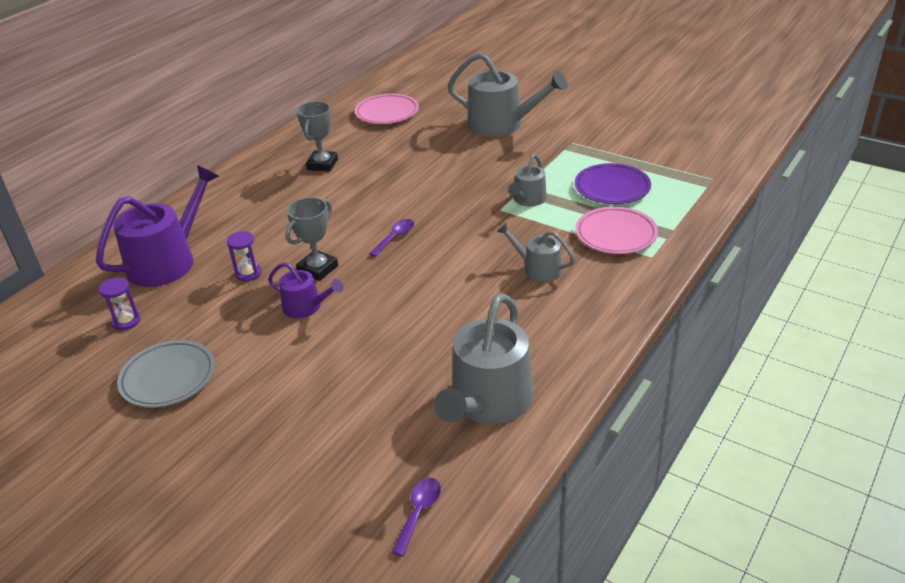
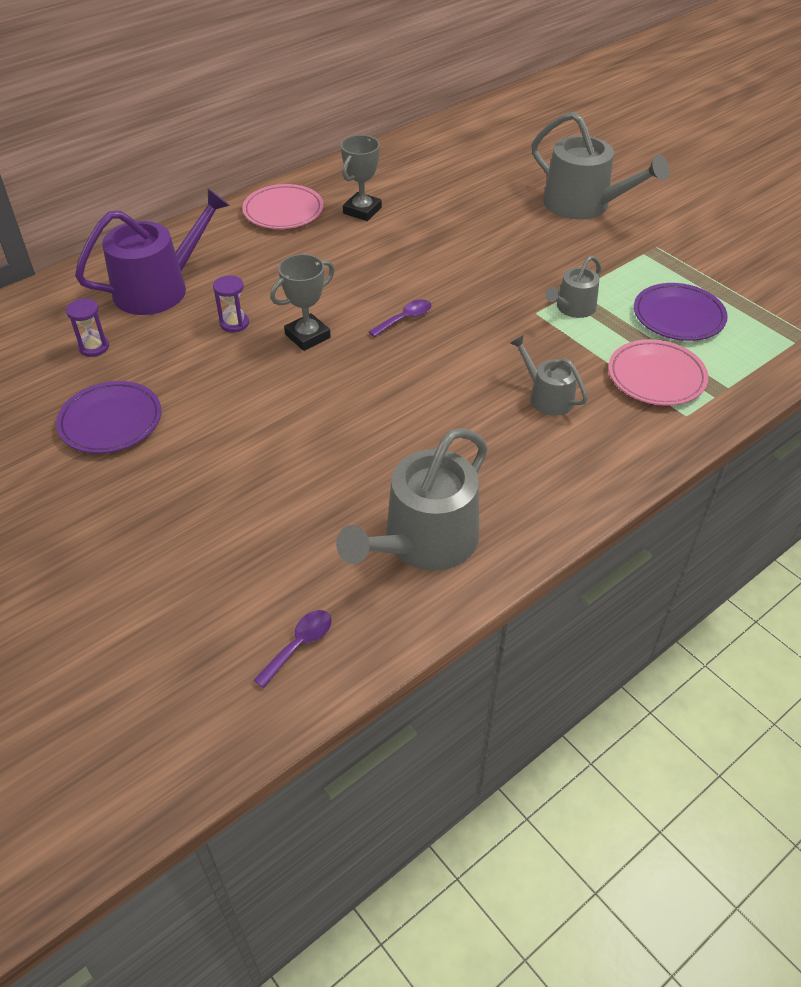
camera: 15 degrees right, 10 degrees up
grey plate [117,340,215,408] -> purple plate [56,381,161,453]
purple watering can [268,262,343,318] -> none
pink plate [355,94,419,124] -> pink plate moved to [242,184,323,229]

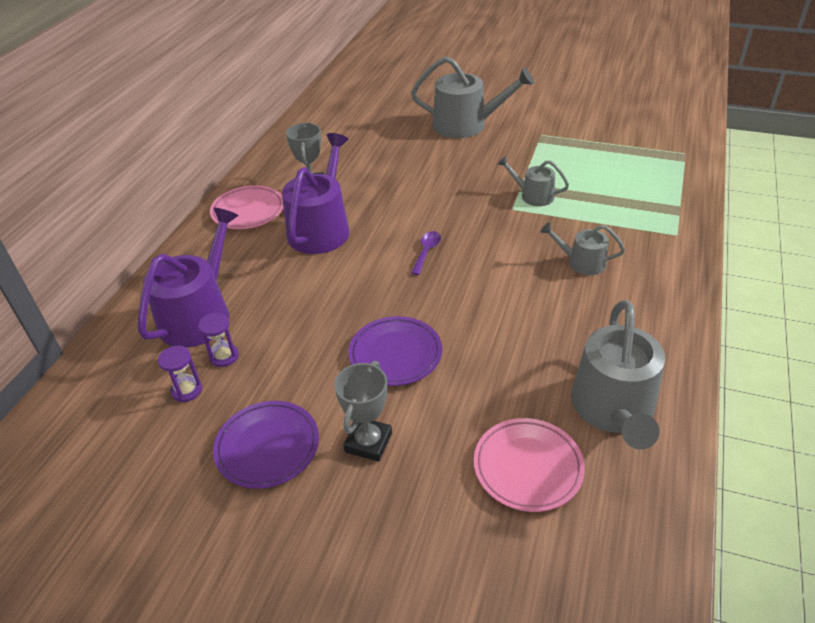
camera: 30 degrees left, 5 degrees down
purple hourglass [213,275,249,332] -> purple hourglass moved to [198,312,239,367]
purple spoon [254,610,332,688] -> none
grey trophy [270,254,335,351] -> grey trophy moved to [334,361,392,462]
grey watering can [545,256,602,318] -> grey watering can turned 105 degrees clockwise [497,156,569,206]
pink plate [608,339,708,406] -> pink plate moved to [474,418,585,512]
purple plate [634,283,728,341] -> purple plate moved to [348,316,442,386]
none -> purple watering can [282,133,349,254]

